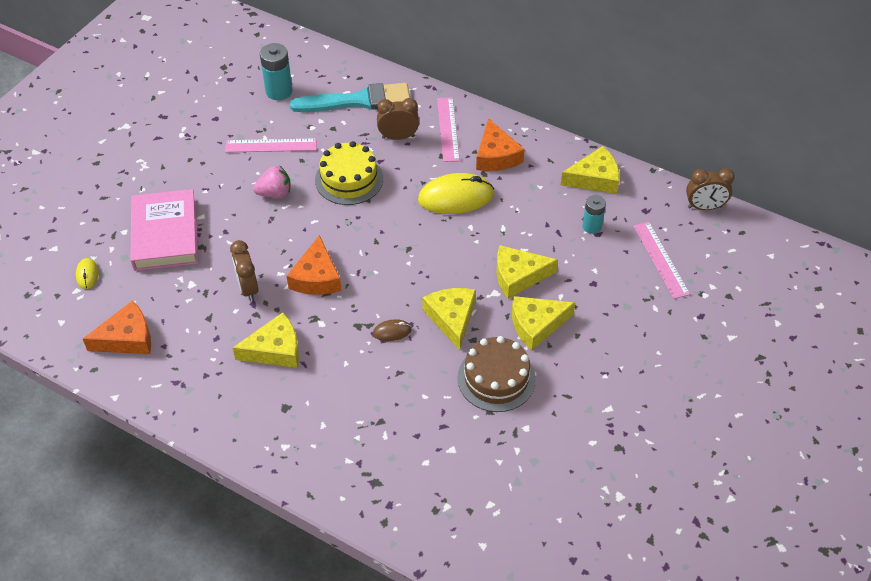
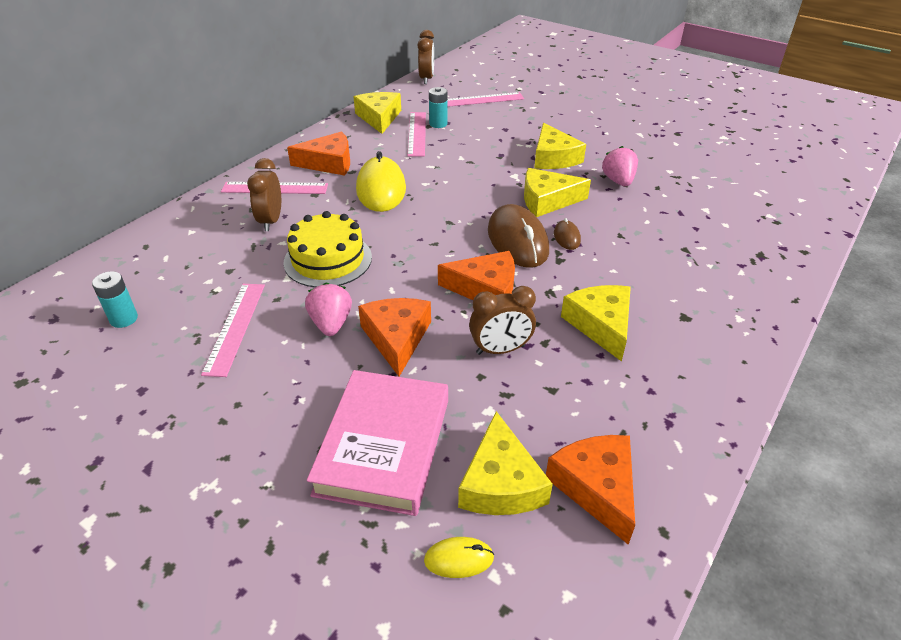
camera: 85 degrees left, 10 degrees down
pink book [130,189,198,271] -> pink book turned 75 degrees counterclockwise [307,370,448,516]
turquoise battery [260,43,292,100] -> turquoise battery [92,271,138,328], size x0.65
turquoise brush [290,83,410,112] -> none
brown cake [457,336,536,412] -> pink strawberry [602,146,638,186]
yellow cheese [497,245,558,299] -> yellow cheese moved to [458,411,553,515]
none -> orange cheese [358,298,431,376]
none -> pink ruler [407,112,426,157]
none -> brown mouse [488,204,549,268]

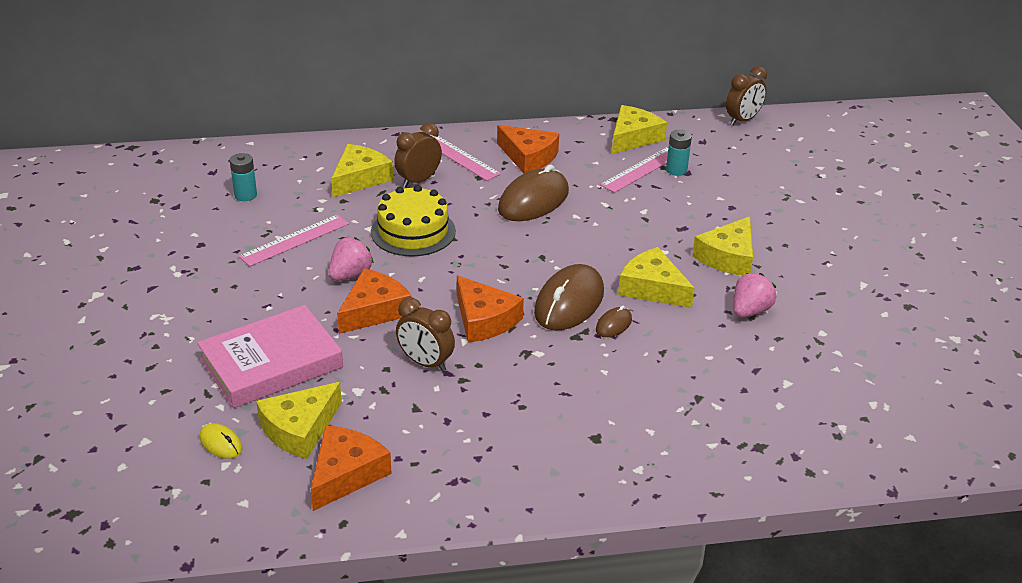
camera: 45 degrees right, 5 degrees down
yellow mouse [356,151,406,212] -> brown mouse [498,165,569,221]
pink ruler [447,92,524,107] -> none
yellow cheese [561,285,631,362] -> yellow cheese moved to [331,144,393,197]

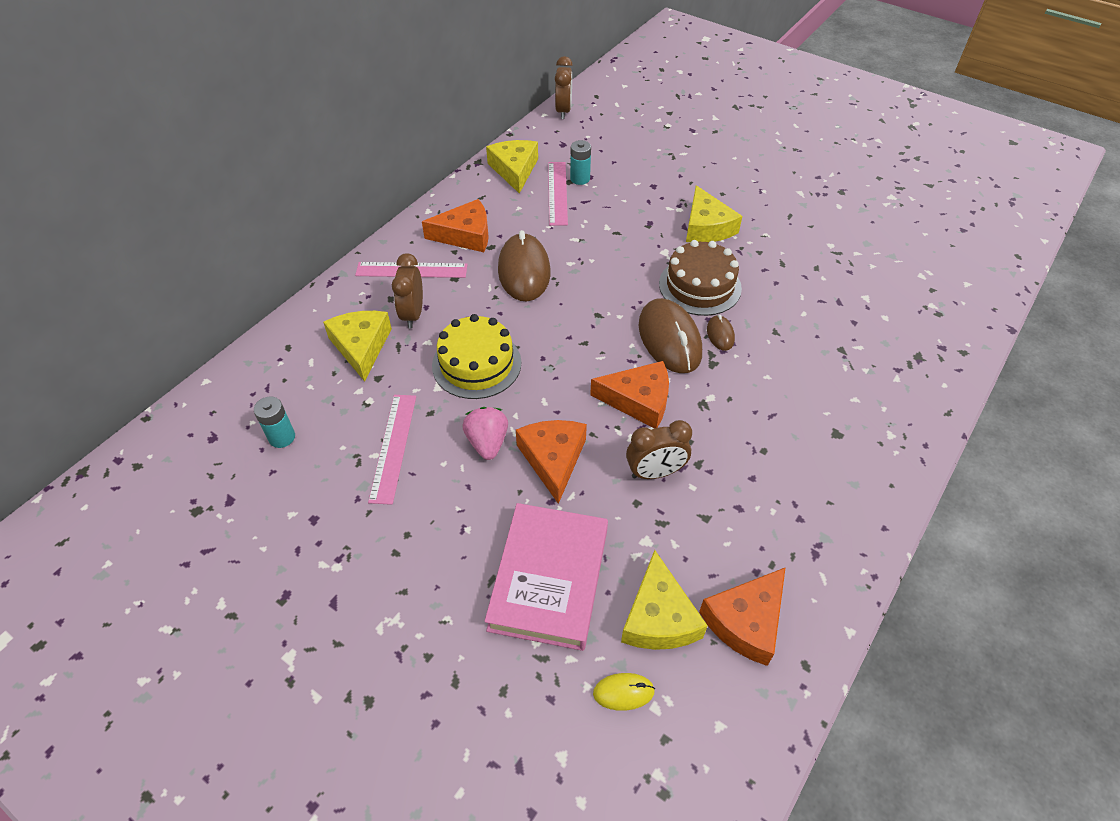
camera: 45 degrees left, 15 degrees up
orange cheese [311,425,392,511] -> orange cheese turned 120 degrees counterclockwise [699,567,786,666]
yellow cheese [618,247,695,308] -> brown cake [659,240,742,316]
pink strawberry [733,273,776,318] -> none

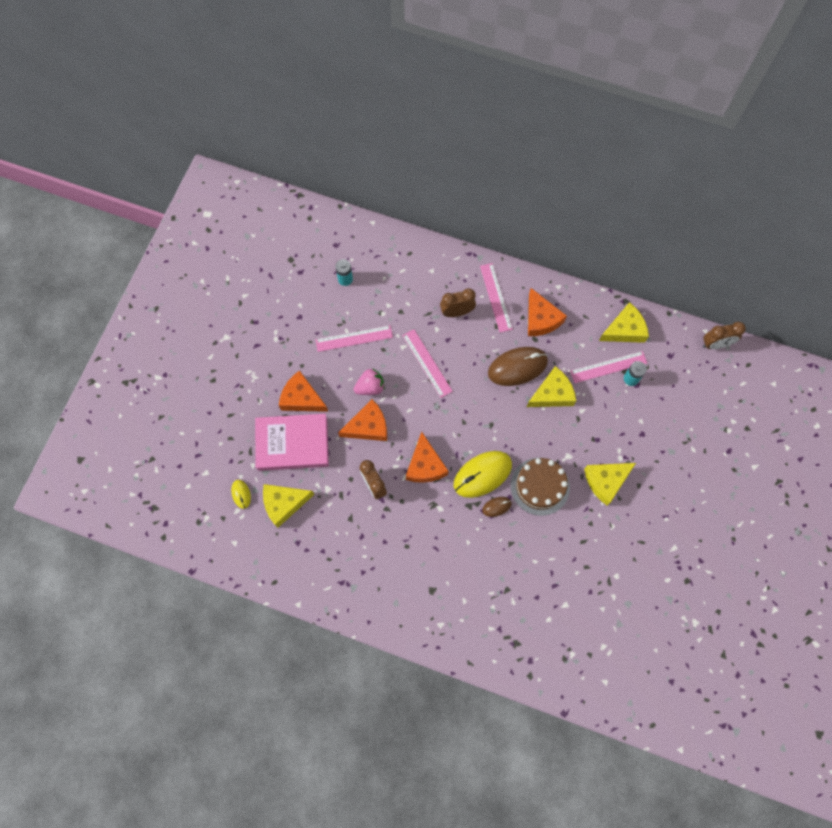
camera: 75 degrees right, 20 degrees up
yellow cheese [323,311,392,382] -> yellow cheese moved to [527,366,576,407]
yellow cake [432,314,521,399] -> pink ruler [402,329,453,398]
brown mouse [639,298,702,373] -> yellow mouse [454,451,512,498]
orange cheese [699,567,786,666] -> orange cheese moved to [279,370,328,412]

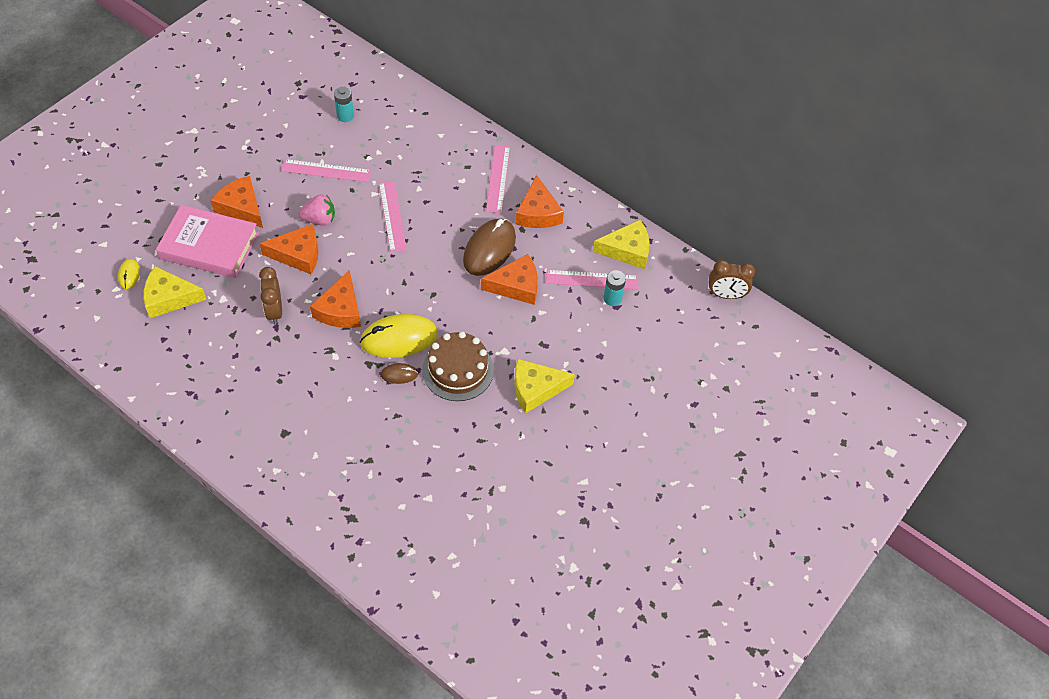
camera: 15 degrees right, 15 degrees down
brown clock [440,288,476,317] -> none
brown mouse [488,347,548,386] -> brown mouse turned 60 degrees counterclockwise [463,218,516,276]
yellow cheese [527,366,576,407] -> orange cheese [481,254,538,305]

